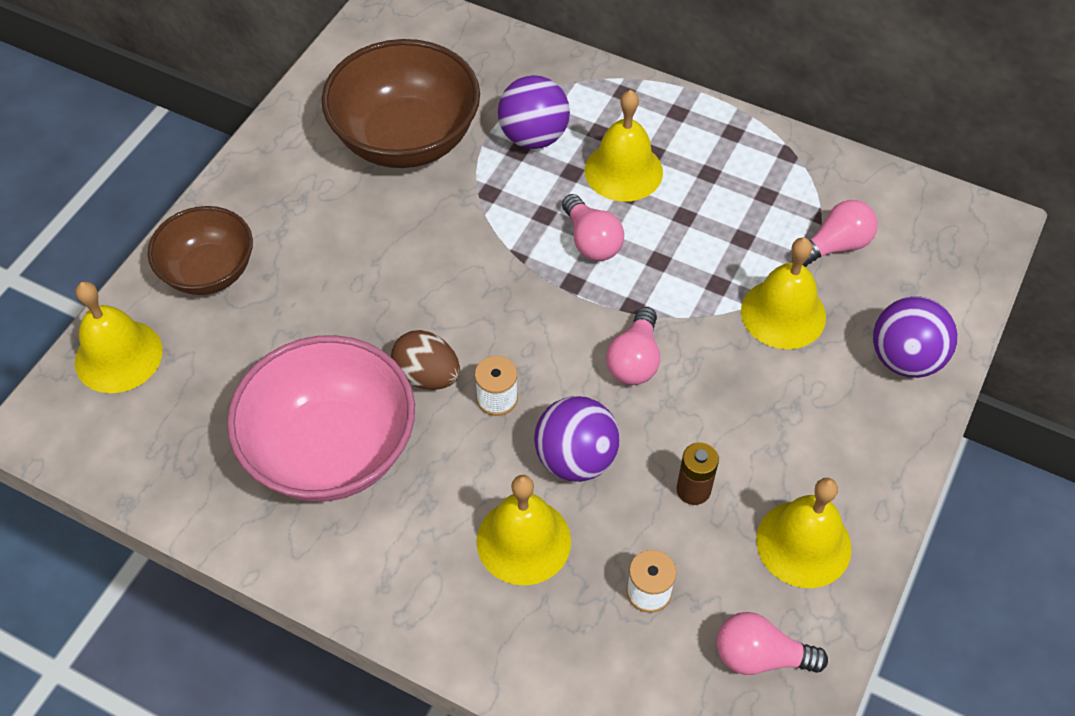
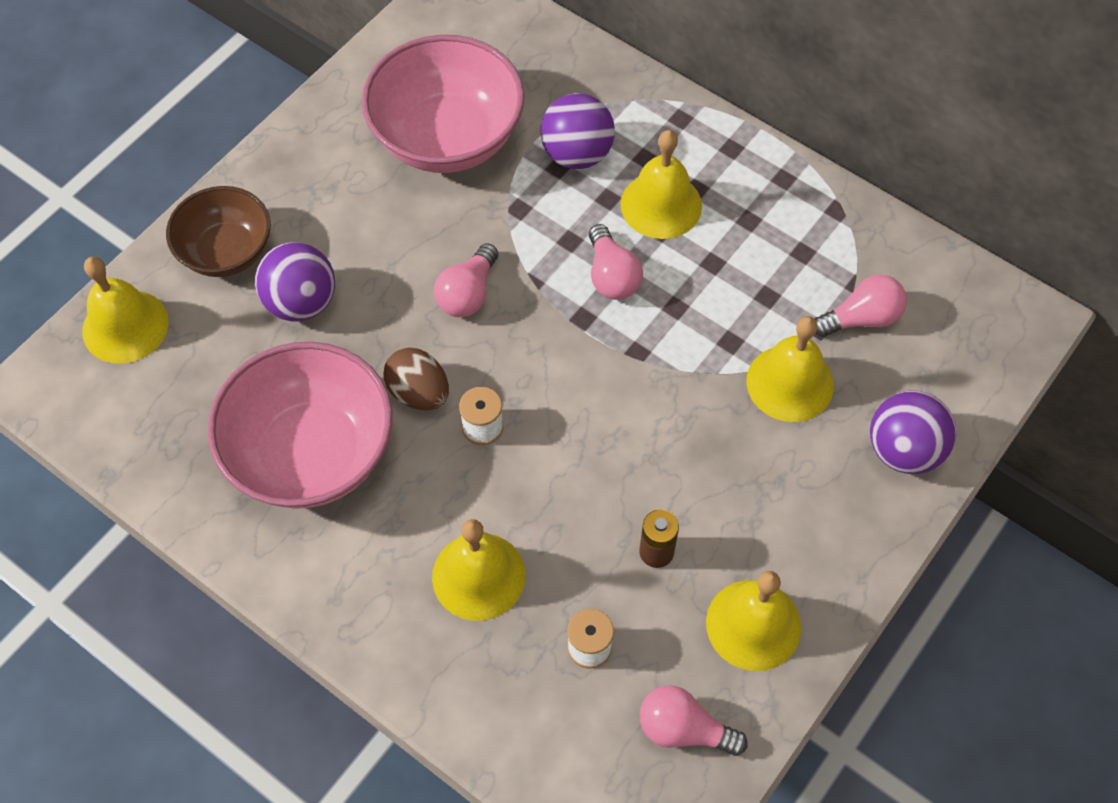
camera: 10 degrees right, 5 degrees up
brown bowl [322,39,480,168] -> pink bowl [362,35,524,173]
purple ball [534,396,620,482] -> purple ball moved to [255,242,335,322]
pink light bulb [606,307,660,385] -> pink light bulb moved to [434,243,498,317]

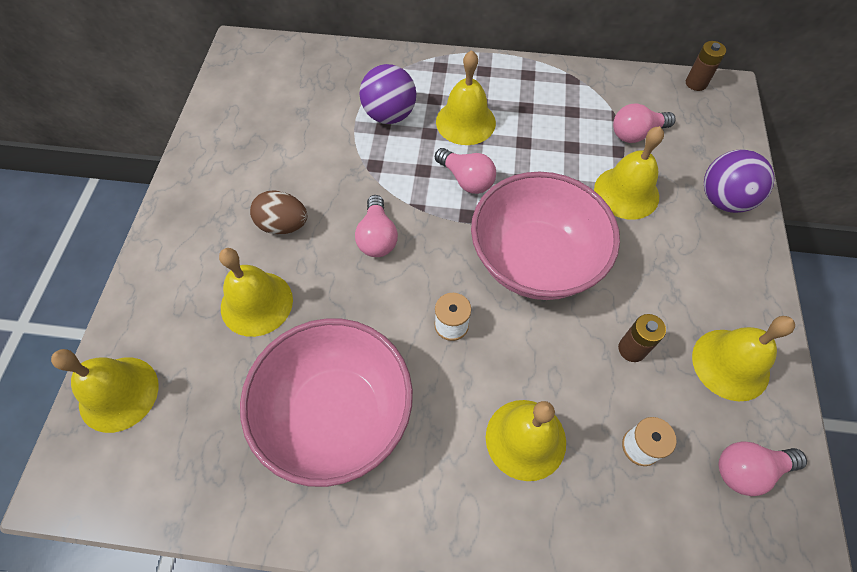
camera: 30 degrees left, 0 degrees up
brown bowl [166,186,271,277] -> none
purple ball [255,242,335,322] -> yellow bell [219,248,293,337]
pink bowl [362,35,524,173] -> pink bowl moved to [471,172,620,300]
brown egg [383,348,449,410] -> brown egg moved to [250,190,307,234]
pink light bulb [814,275,907,337] -> pink light bulb turned 150 degrees counterclockwise [613,103,676,143]
none -> brown battery [686,41,726,91]

